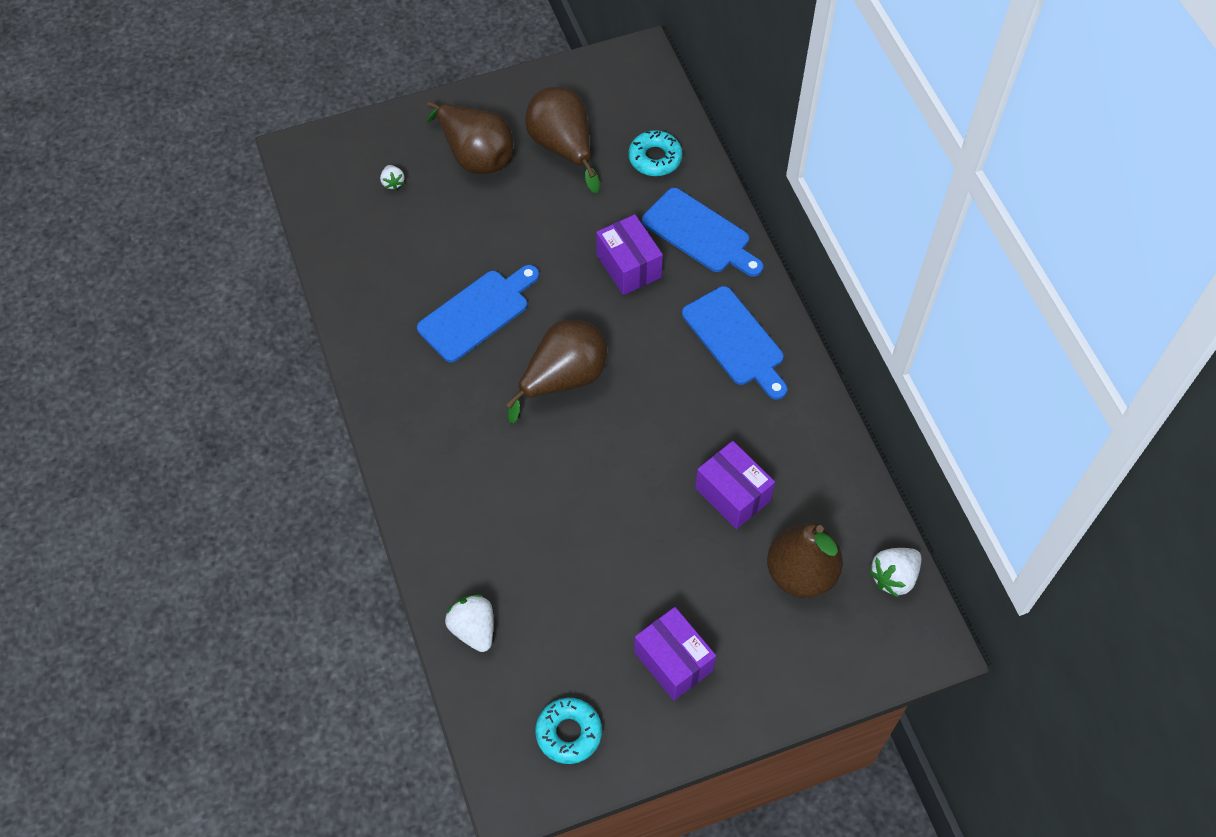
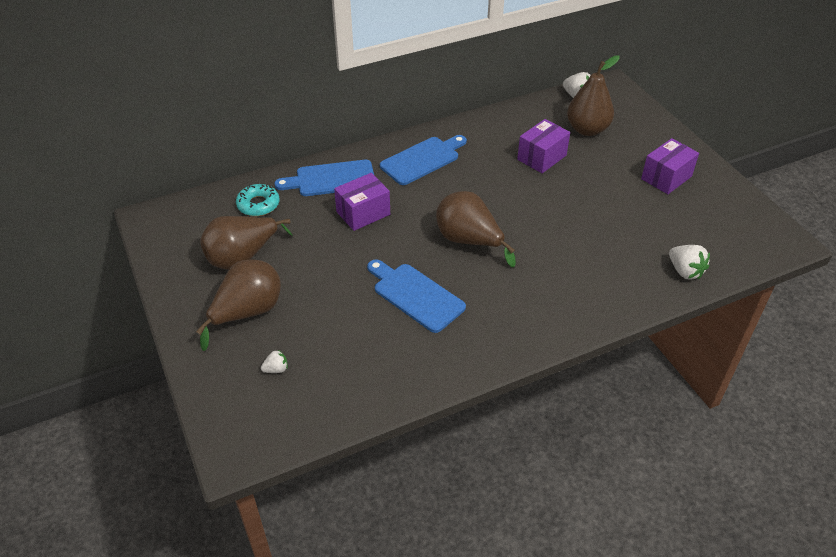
camera: 95 degrees left, 15 degrees down
white strawberry [445,594,493,652] -> white strawberry turned 90 degrees counterclockwise [669,245,710,280]
turquoise donut [535,698,602,764] -> none
blue cutting board [642,188,763,277] -> blue cutting board turned 135 degrees counterclockwise [274,160,374,196]

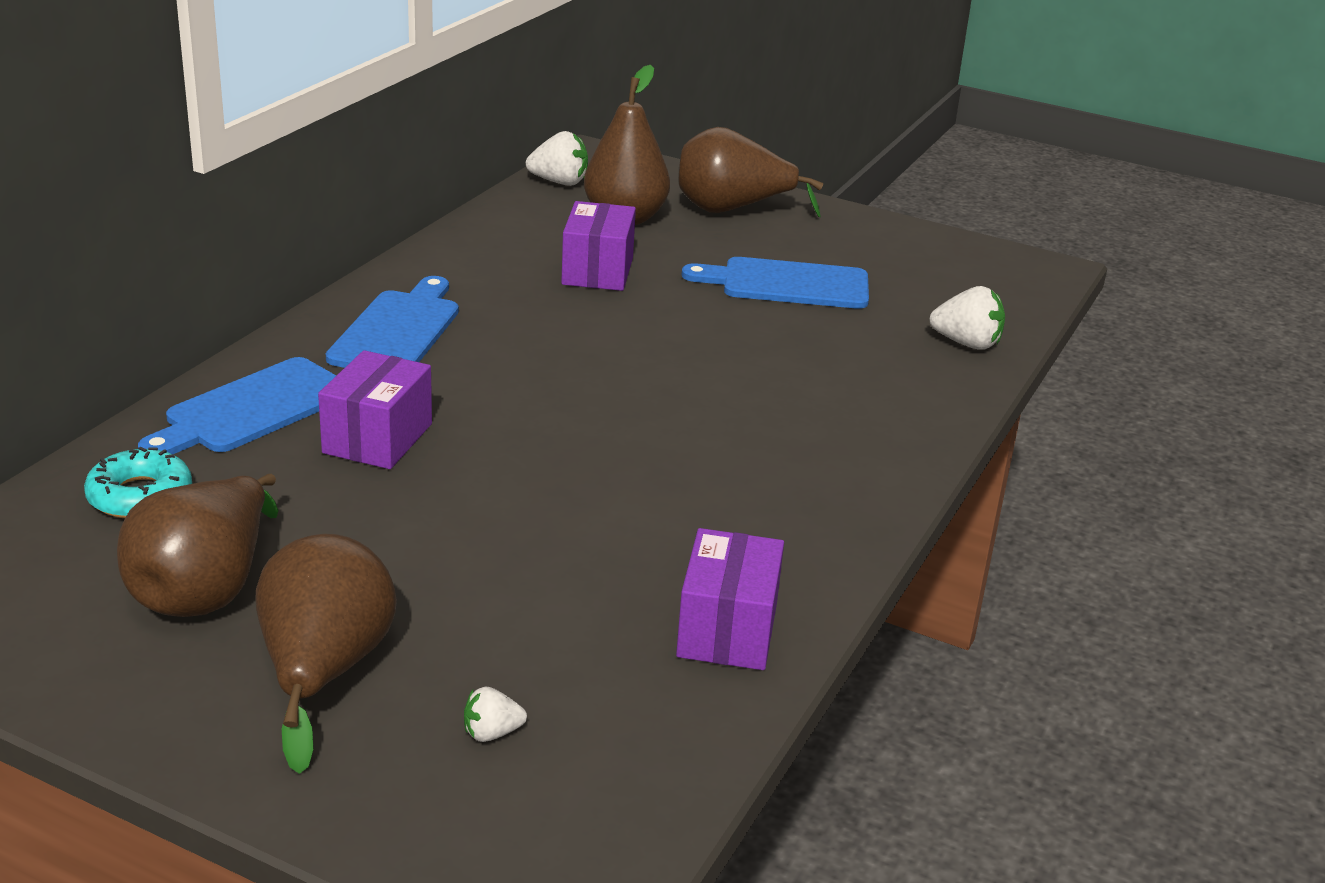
camera: 40 degrees left, 15 degrees down
white strawberry [261,350,288,373] -> white strawberry turned 135 degrees counterclockwise [464,687,527,742]
blue cutting board [367,259,466,333] -> blue cutting board moved to [682,257,869,309]
brown pear [436,191,516,267] -> brown pear moved to [679,127,823,217]
purple box [641,138,699,194] -> purple box moved to [676,528,784,670]

